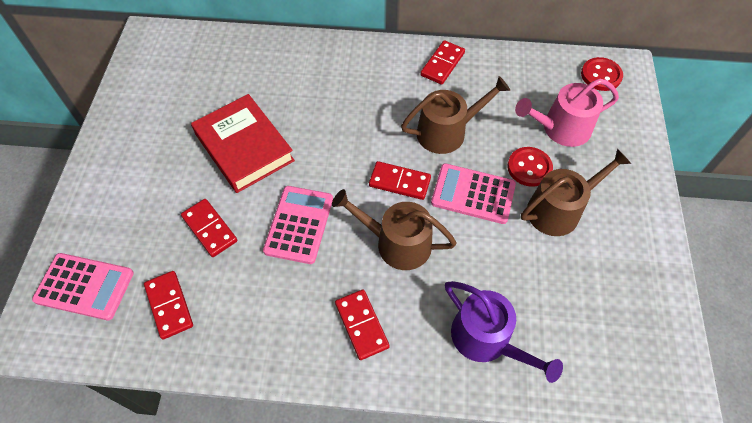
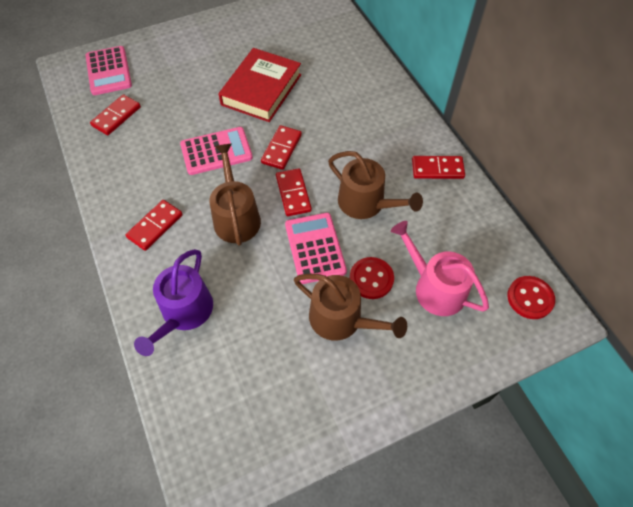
camera: 60 degrees right, 0 degrees up
red domino [181,199,237,257] -> red domino moved to [261,125,302,170]

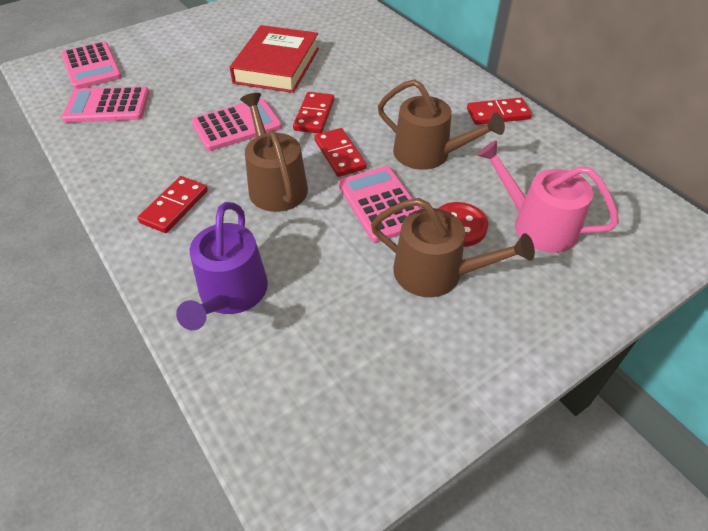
camera: 10 degrees left, 10 degrees down
red domino [90,94,141,135] -> pink calculator [62,86,150,123]
red button [507,276,555,319] -> none

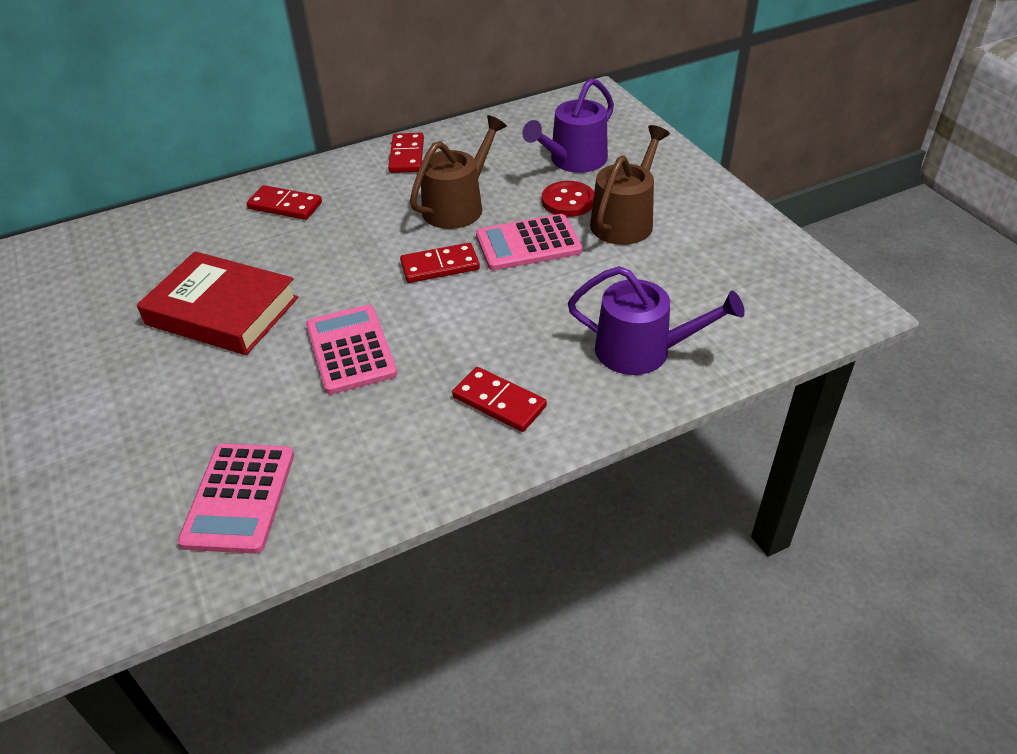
camera: 80 degrees left, 5 degrees down
pink calculator [61,41,122,89] -> none
brown watering can [240,93,308,212] -> none
red domino [293,92,334,134] -> red domino moved to [247,185,322,220]
pink watering can [477,140,619,253] -> purple watering can [522,78,614,173]

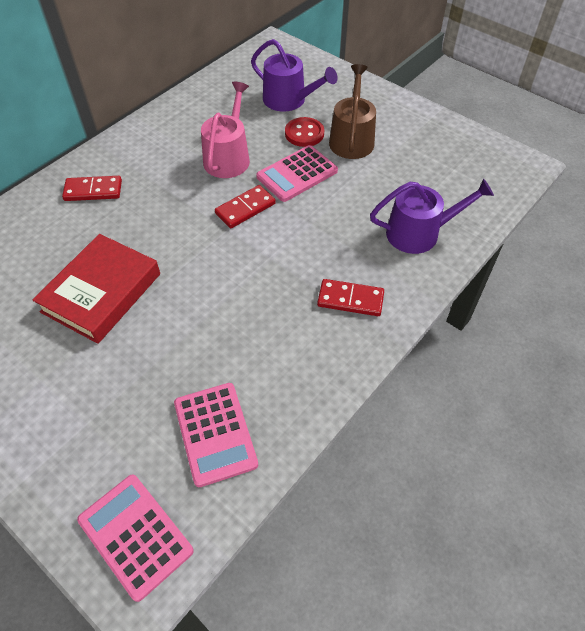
camera: 25 degrees left, 10 degrees up
red book [137,251,298,355] -> red book turned 60 degrees counterclockwise [33,234,160,344]
pink calculator [306,305,397,394] -> pink calculator moved to [77,475,194,602]
red domino [388,133,424,173] -> none
brown watering can [410,115,507,229] -> pink watering can [201,82,250,178]
purple watering can [522,78,614,173] -> purple watering can turned 75 degrees counterclockwise [251,39,338,112]

